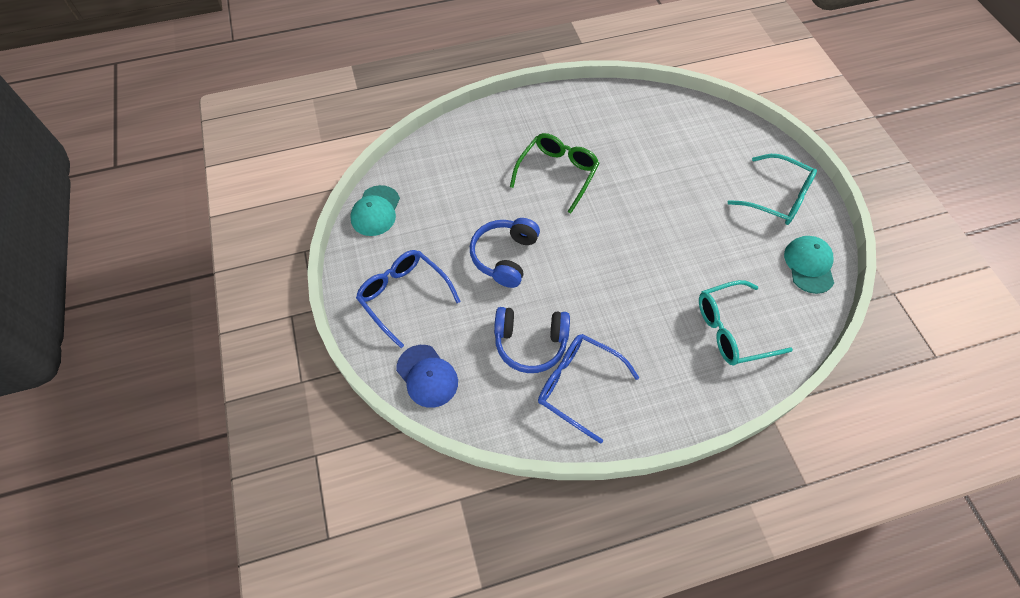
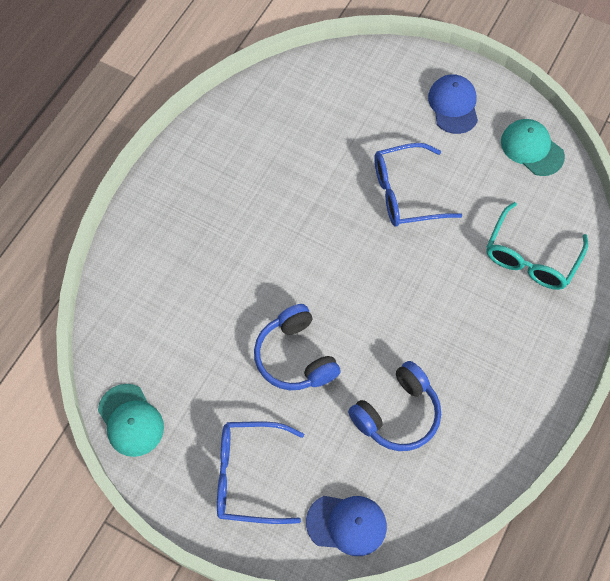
camera: 45 degrees left, 5 degrees up
green glasses [510,133,600,214] -> none
blue glasses [538,334,640,444] -> blue glasses moved to [374,143,462,227]
turquoise glasses [728,154,817,225] -> blue cap [428,74,478,134]

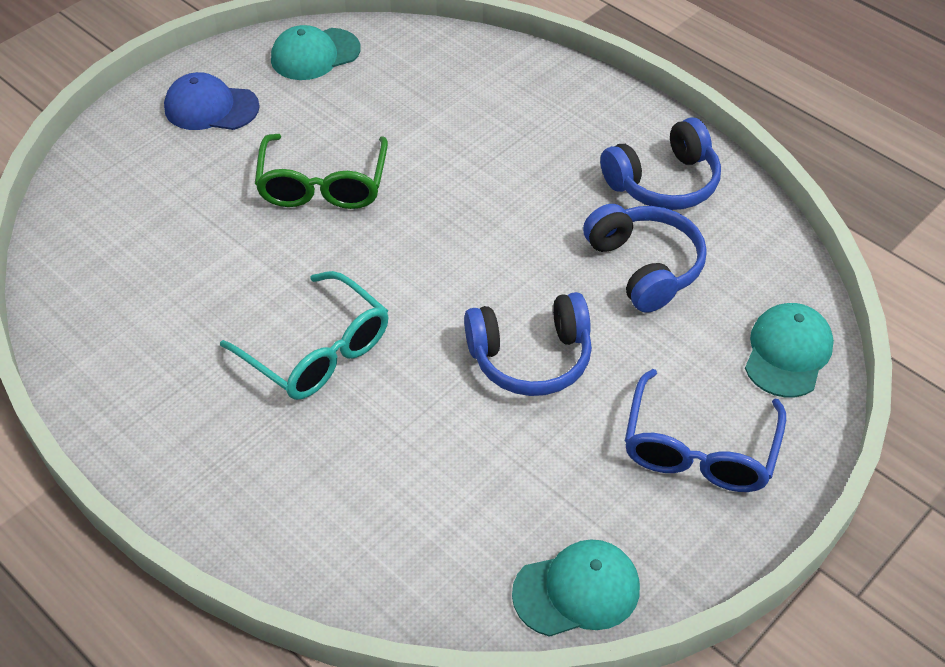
camera: 75 degrees left, 15 degrees down
blue cap [306,496,387,556] -> turquoise cap [745,303,834,397]
blue glasses [374,143,462,227] -> green glasses [255,134,388,209]
turquoise glasses [486,202,588,290] -> turquoise glasses moved to [220,271,388,400]
none -> blue headphones [600,118,721,210]

